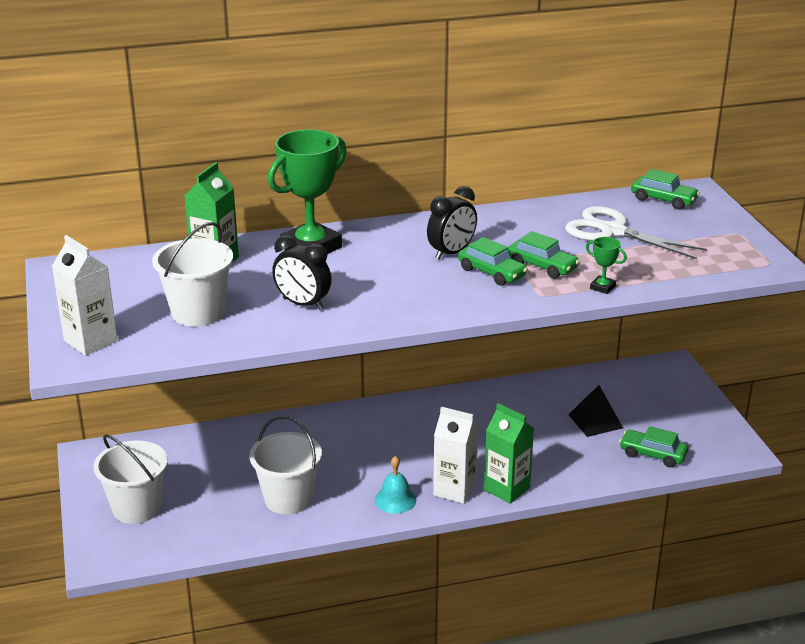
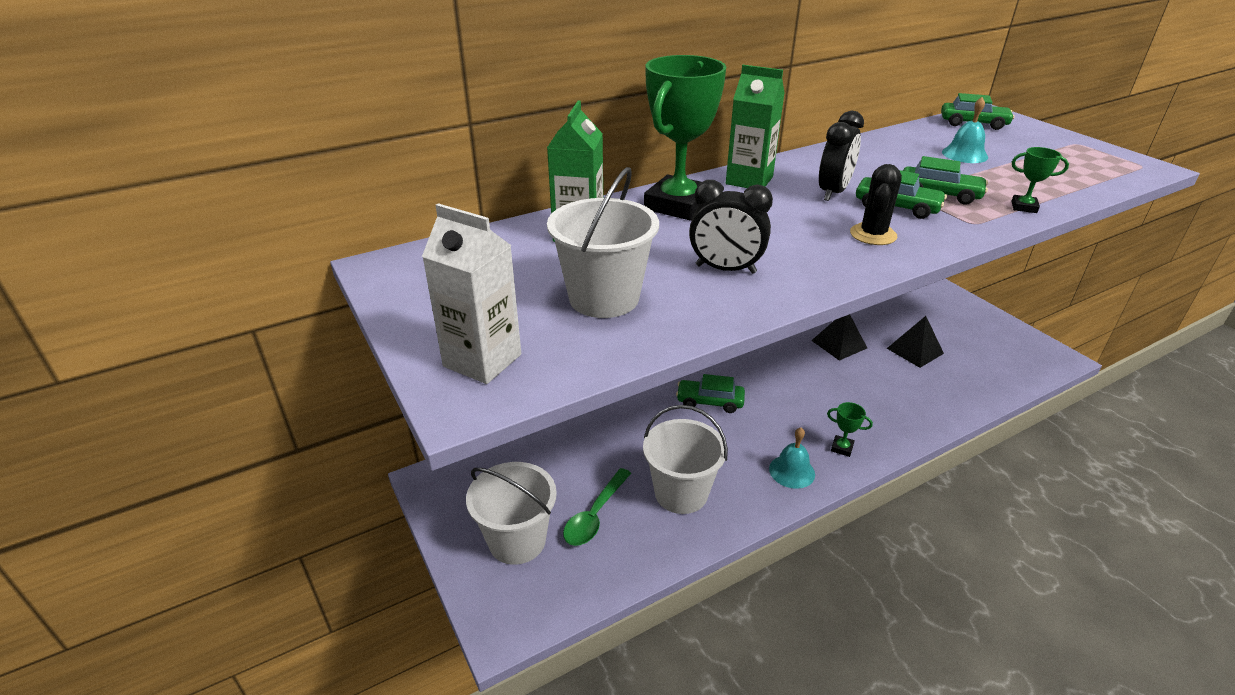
camera: 15 degrees left, 5 degrees up
white carton [433,407,479,504] -> green trophy [827,402,873,457]
green carton [484,403,534,504] -> green carton moved to [726,65,785,188]
white scissors [565,206,707,259] -> turquoise bell [942,97,988,163]
green car [619,426,688,468] -> green car moved to [676,374,745,413]
none -> green spoon [563,468,631,546]
none -> black pyramid [811,314,867,361]
none -> black cactus [850,164,902,245]

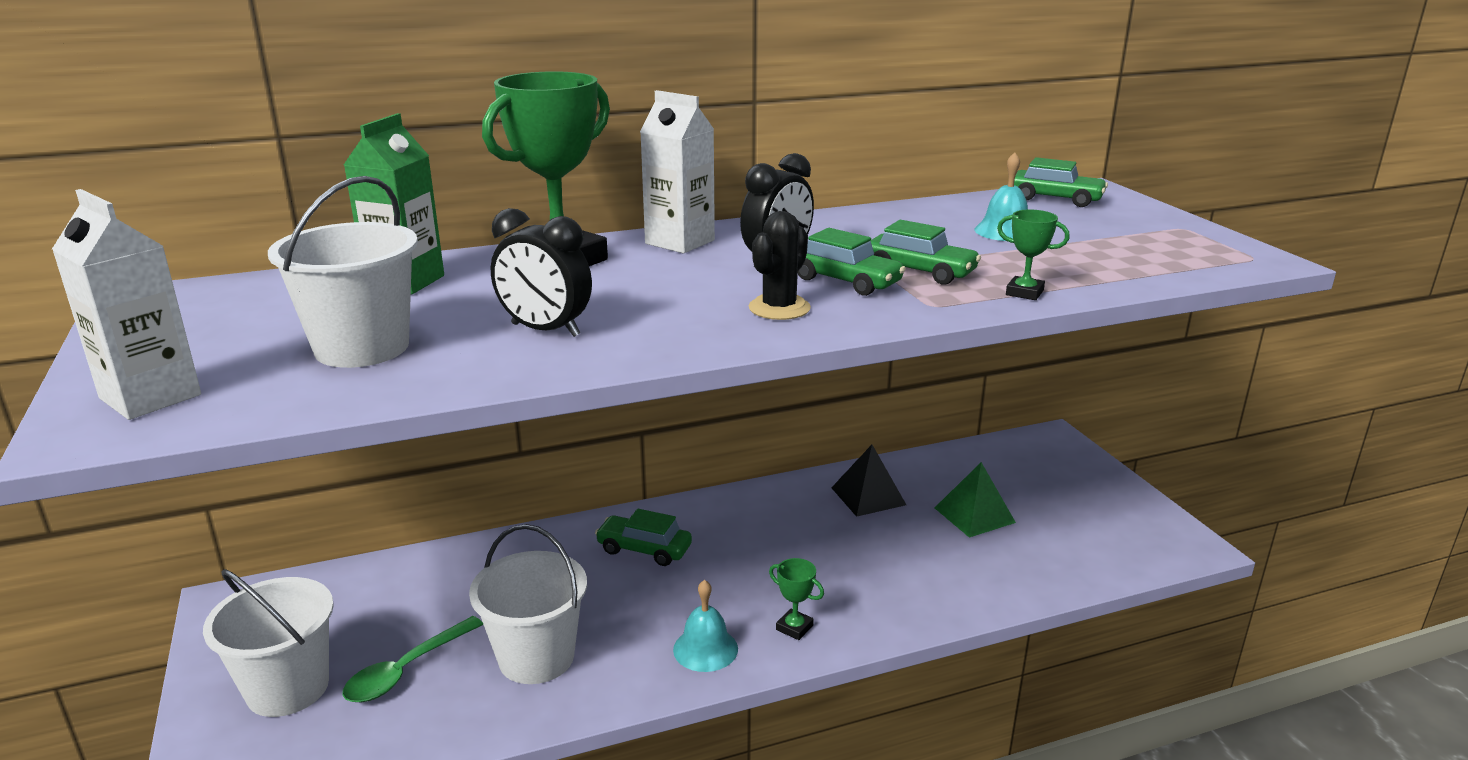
camera: 10 degrees right, 10 degrees down
green carton [726,65,785,188] -> white carton [640,90,715,253]
black pyramid [887,316,944,368] -> green pyramid [935,462,1016,538]

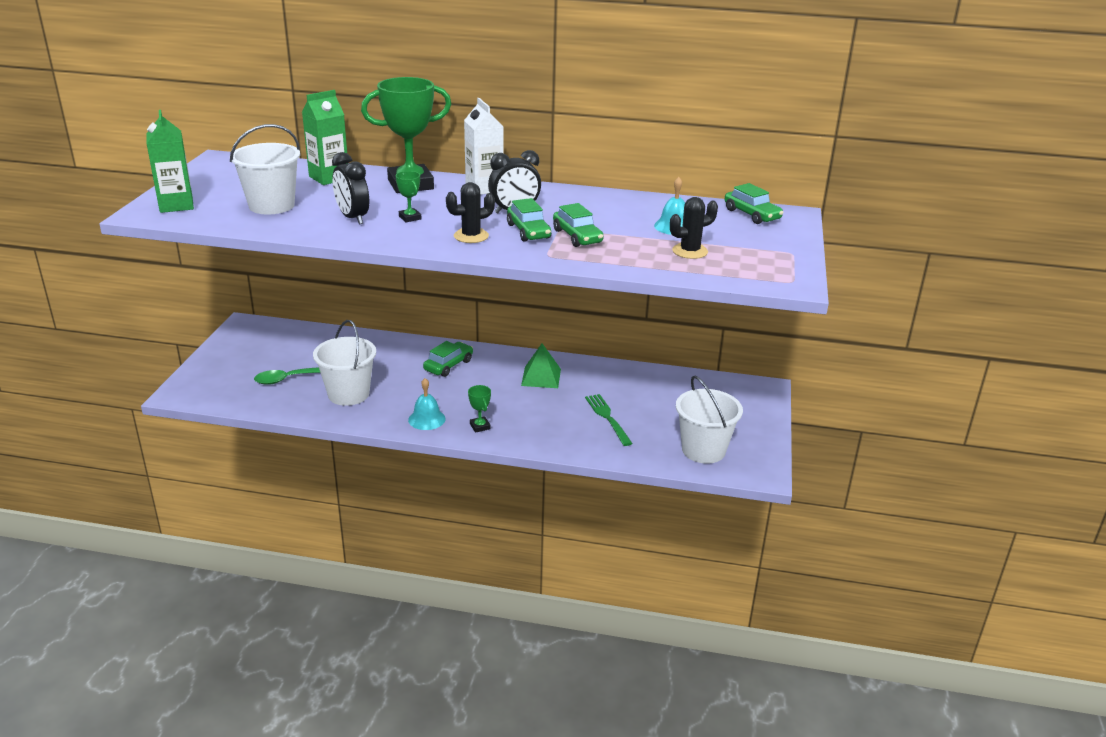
camera: 30 degrees right, 5 degrees up
white carton [52,189,201,420] -> green carton [147,110,194,213]
white bucket [203,569,334,717] -> white bucket moved to [676,376,743,464]
green car [595,509,692,566] -> green car turned 75 degrees clockwise [423,341,473,377]
black pyramid [832,445,906,517] -> none
green pyramid [935,462,1016,538] -> green pyramid moved to [521,343,561,388]
green trophy [997,209,1070,300] -> green trophy moved to [396,171,422,222]
none -> green fork [585,394,633,446]
none -> black cactus [670,197,718,259]

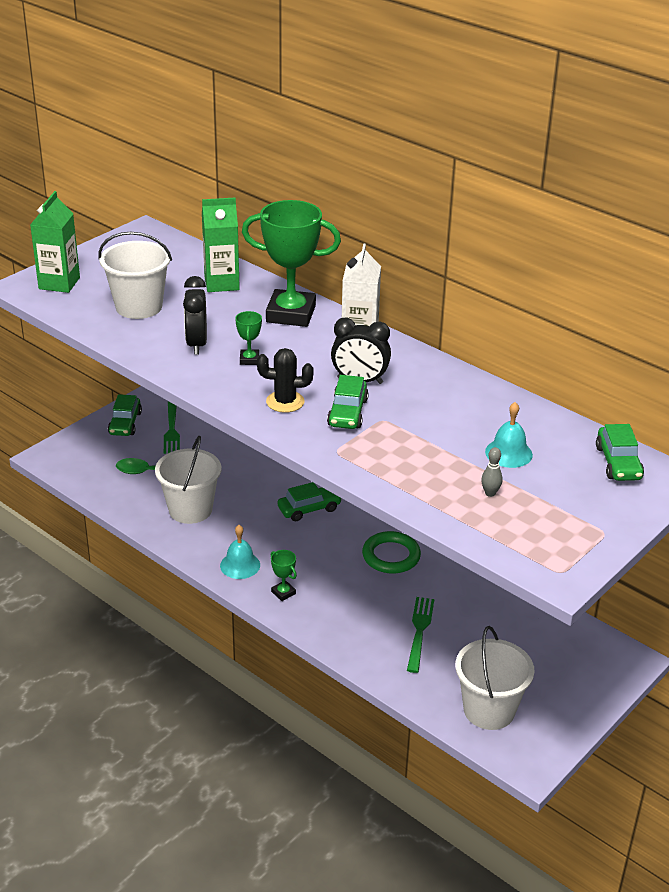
camera: 30 degrees right, 5 degrees up
green trophy [468,385,491,433] -> green trophy turned 45 degrees counterclockwise [271,550,297,601]
green pyramid [521,343,561,388] -> green ring [362,531,421,574]
green car [553,203,604,247] -> green car moved to [108,394,142,436]
black cactus [670,197,718,259] -> grey bowling pin [481,447,503,497]
none -> green fork [164,401,180,454]

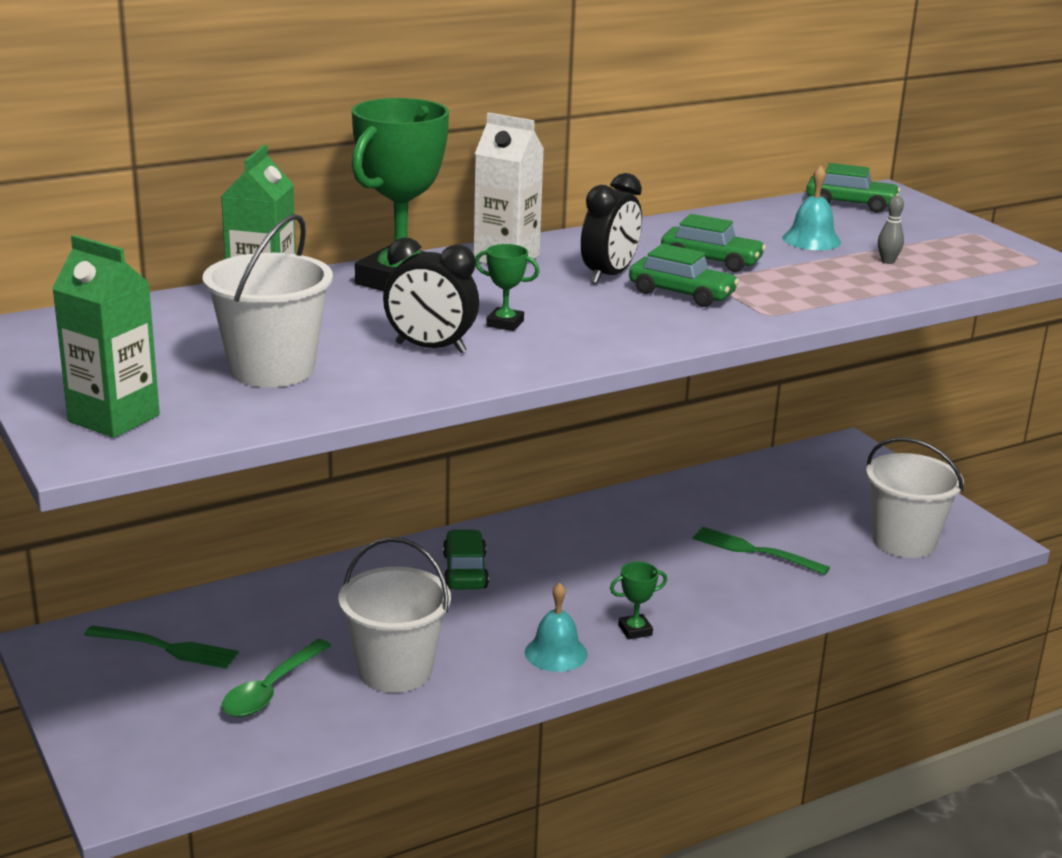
camera: 70 degrees left, 10 degrees down
green car [108,394,142,436] -> green car moved to [661,214,766,272]
black cactus [257,348,314,413] -> none
green ring [362,531,421,574] -> none

